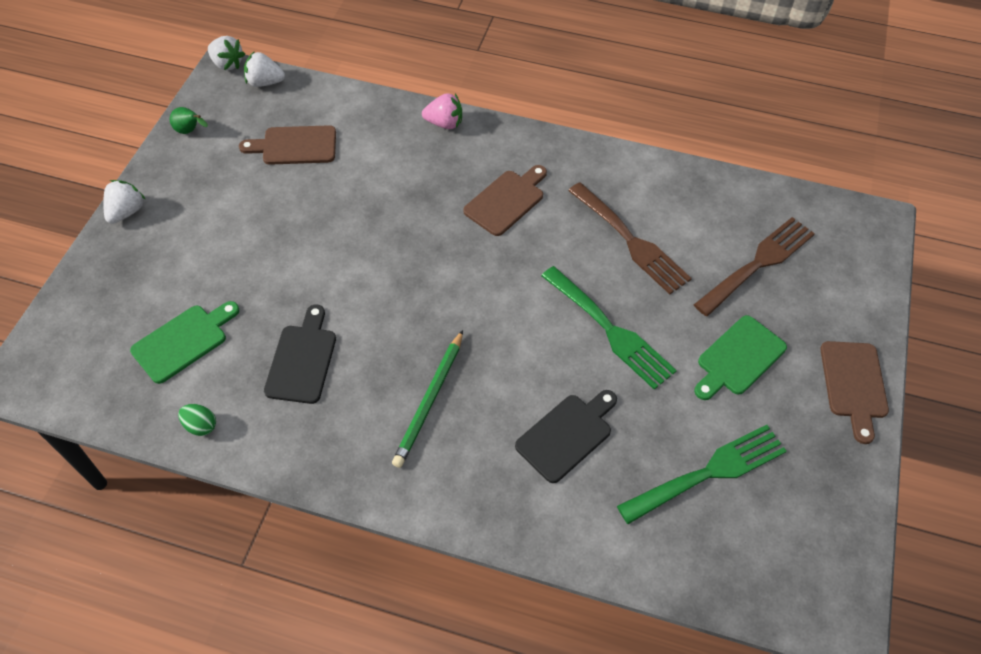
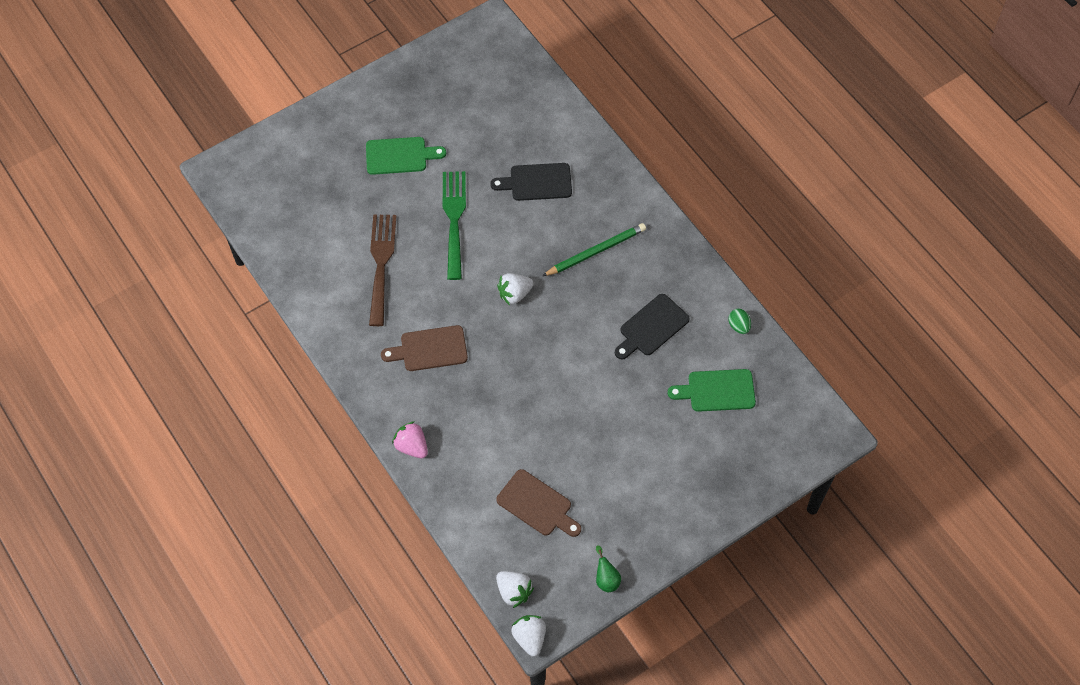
camera: 140 degrees left, 5 degrees up
white strawberry [103,180,146,224] -> white strawberry moved to [497,273,534,305]
green fork [617,425,787,524] -> none
brown fork [694,217,815,316] -> none
brown cutting board [820,341,889,444] -> none

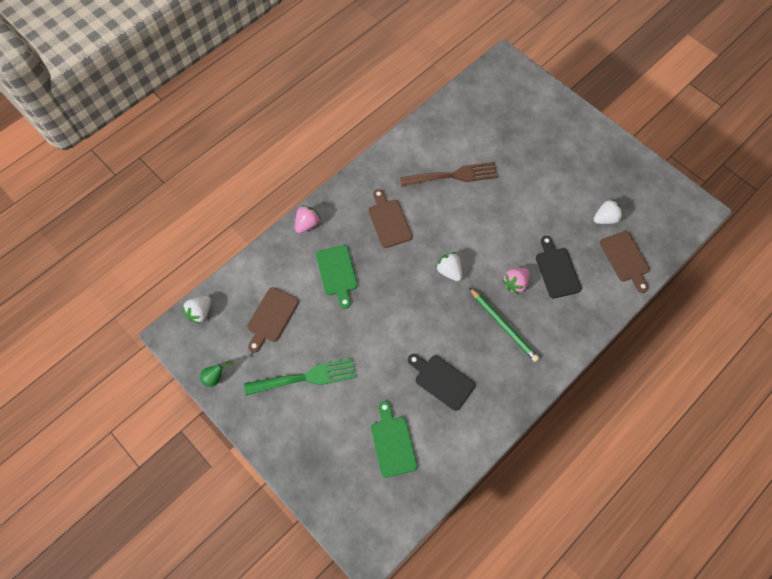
camera: 80 degrees right, 5 degrees up
green cutting board [366,137,446,175] -> green cutting board moved to [316,245,358,309]
green fork [443,171,466,280] -> green fork moved to [244,358,356,395]
white strawberry [511,615,546,657] -> white strawberry moved to [594,199,623,224]
green egg [728,309,751,334] -> none
none -> pink strawberry [502,268,529,294]
none -> brown cutting board [600,231,650,293]

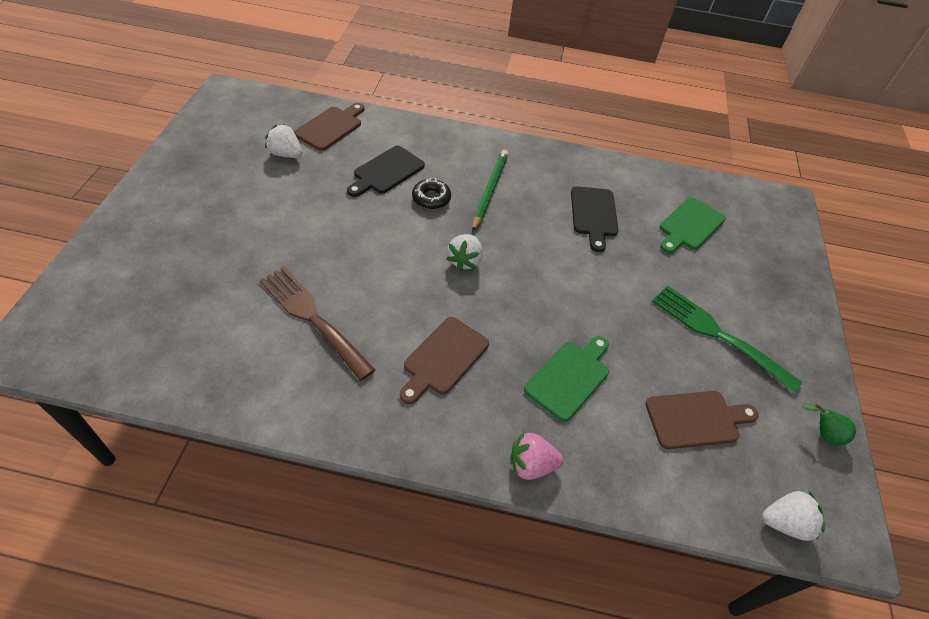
camera: 130 degrees left, 15 degrees down
pink strawberry [502,268,529,294] -> black donut [412,178,451,209]

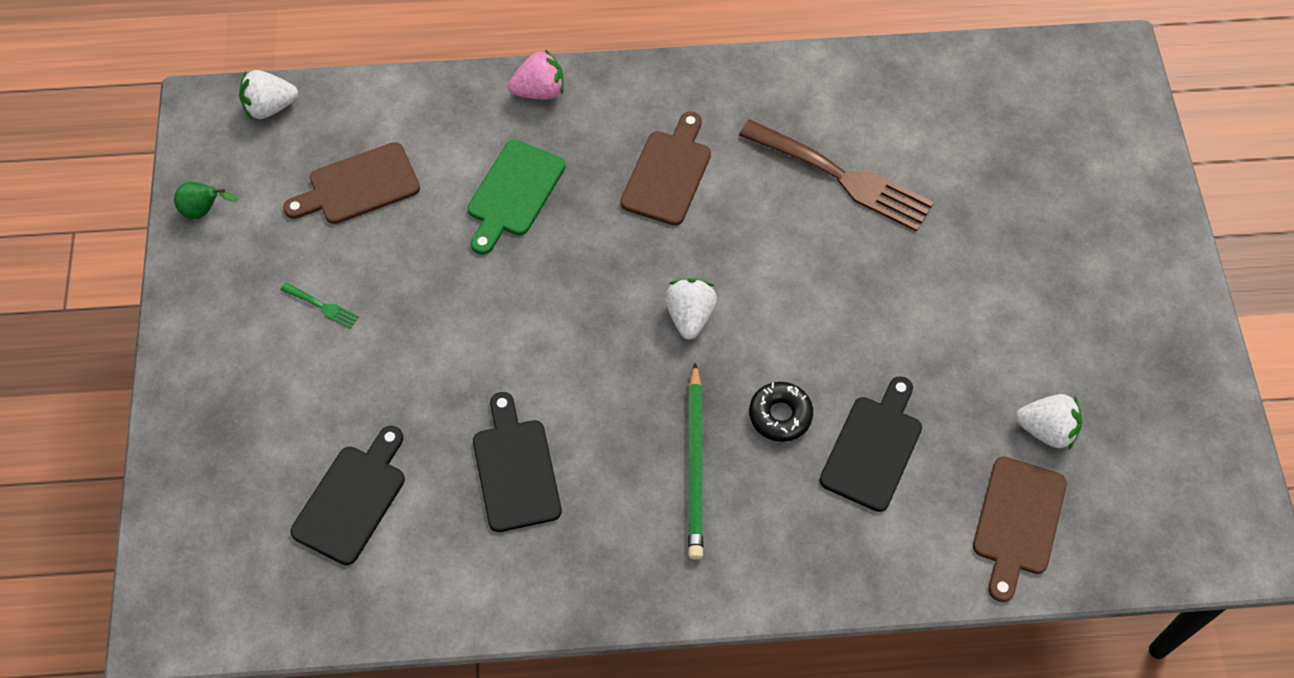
camera: 170 degrees right, 10 degrees up
green fork [652,286,803,393] -> green fork [280,283,359,329], size x0.40
green cutting board [660,197,726,254] -> black cutting board [290,426,405,565]

